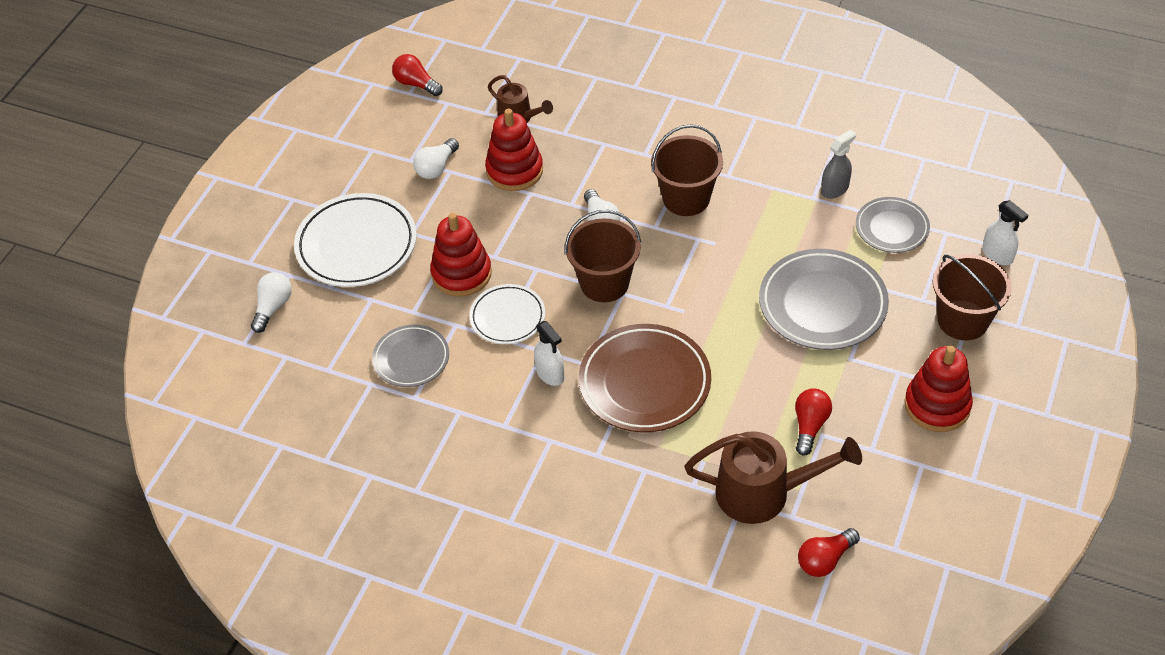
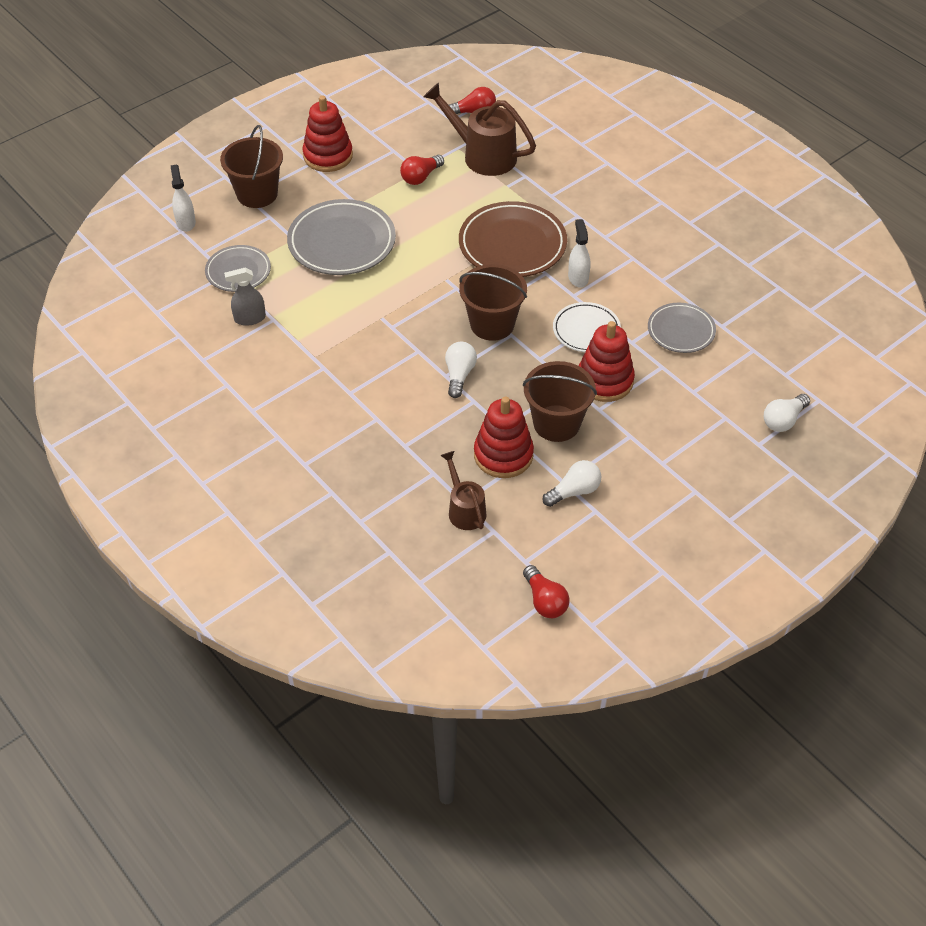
camera: 155 degrees left, 0 degrees up
white plate [294,193,417,287] -> none
brown bucket [651,124,723,216] -> brown bucket moved to [523,361,597,442]

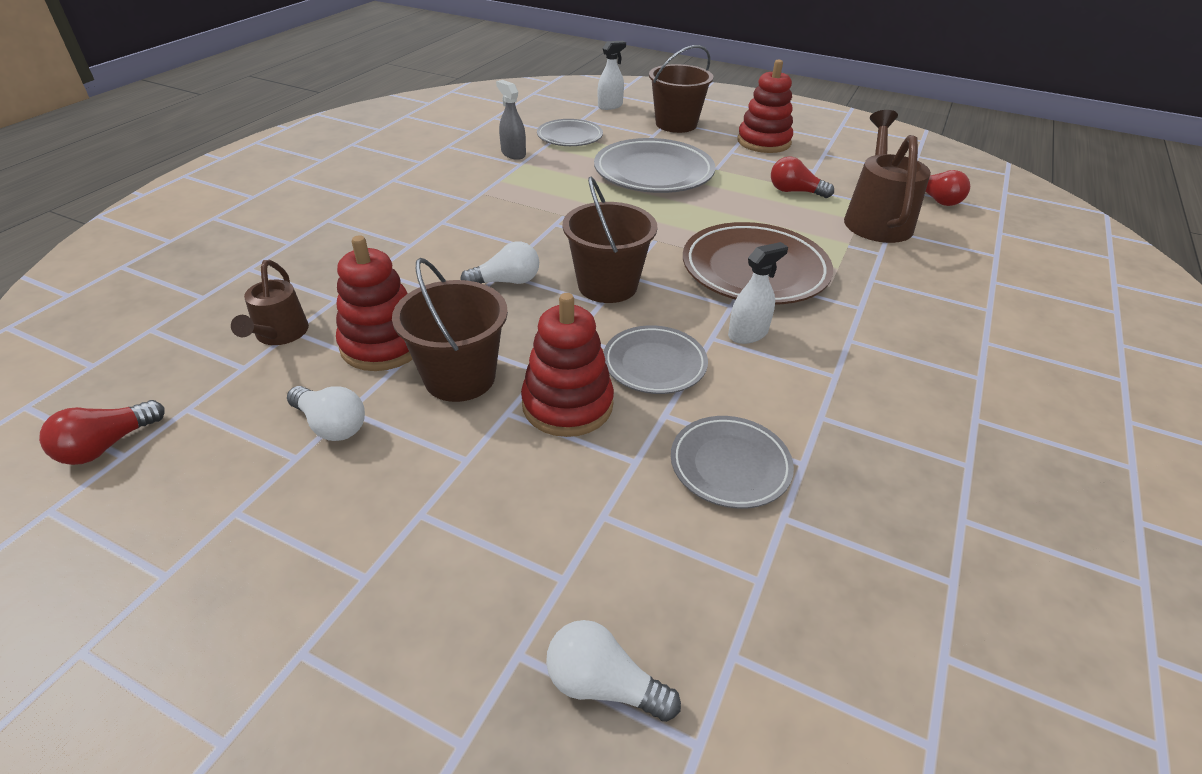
camera: 65 degrees right, 10 degrees down
brown watering can [440,451,487,530] -> brown watering can turned 135 degrees clockwise [231,260,309,345]
white plate [553,302,621,352] -> grey plate [603,325,708,394]

